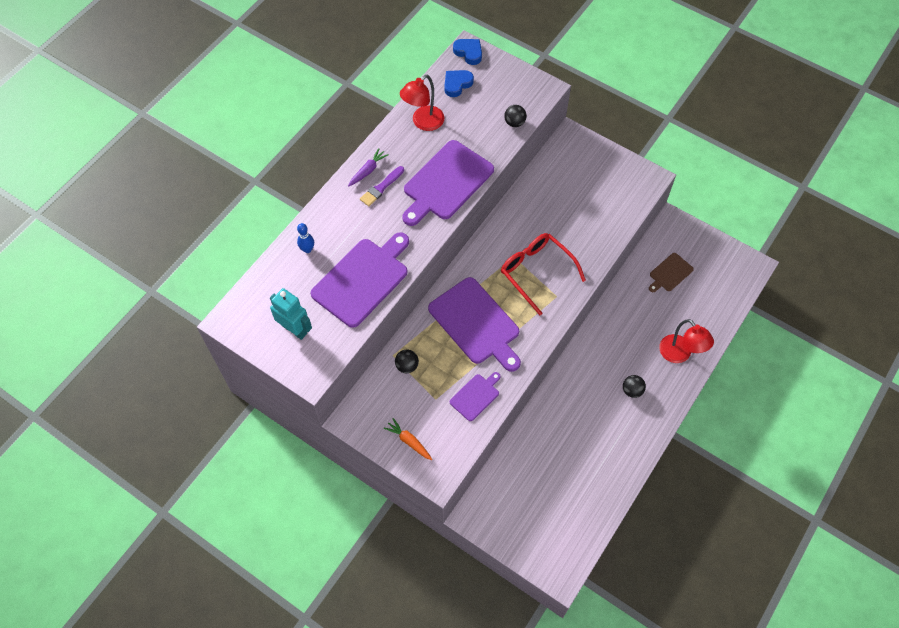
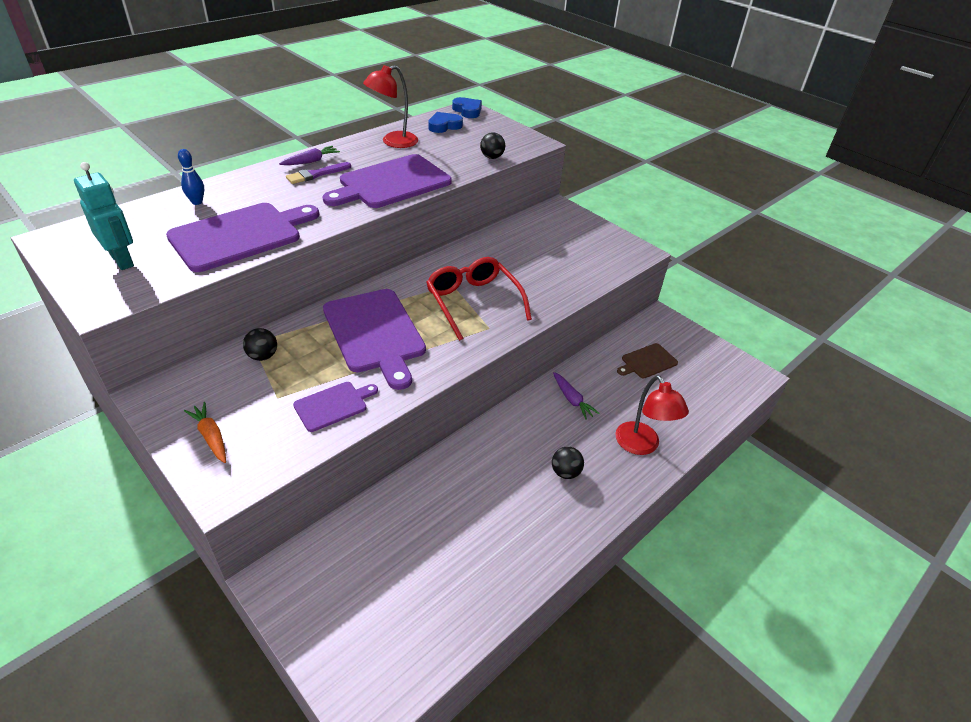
camera: 10 degrees right, 20 degrees down
none -> purple carrot [553,372,600,420]

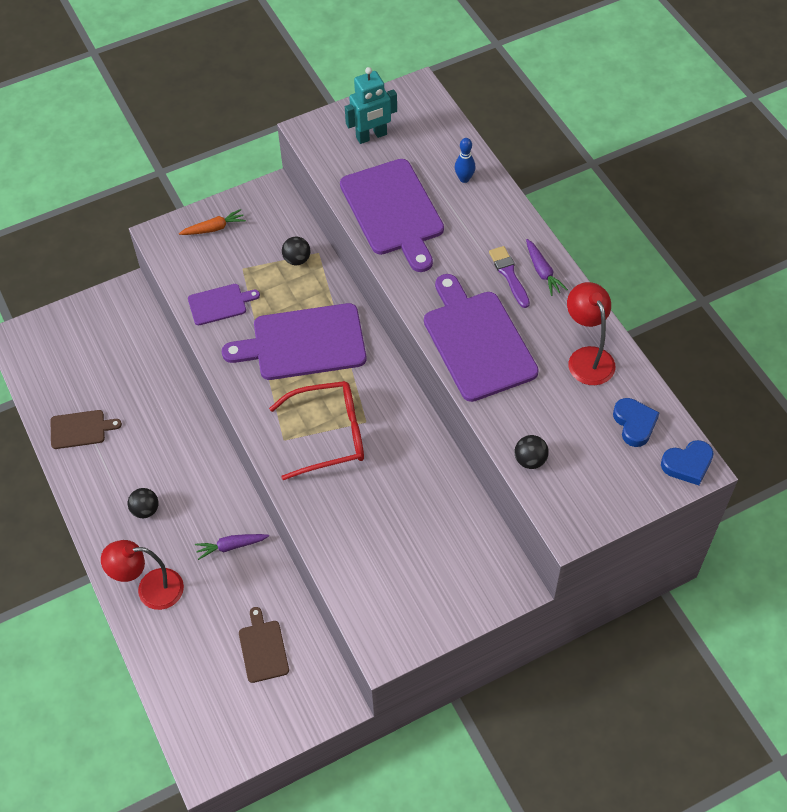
camera: 110 degrees right, 15 degrees up
purple cutting board [293,382,378,432] -> purple cutting board turned 90 degrees counterclockwise [188,284,260,325]
none -> brown cutting board [51,410,122,449]

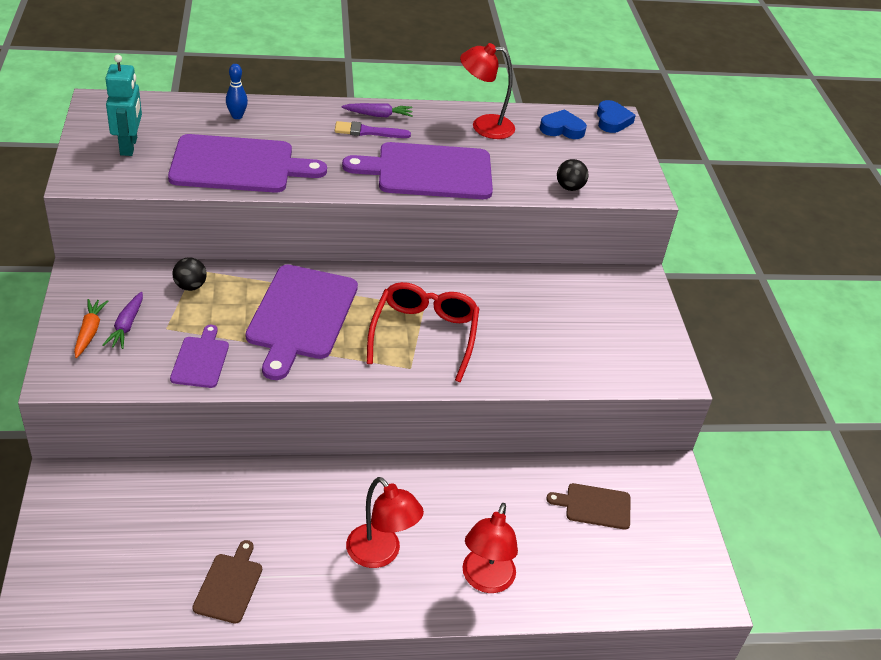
camera: 75 degrees left, 15 degrees down
black ball [128,488,159,518] -> red lamp [346,477,424,568]
purple carrot [195,534,269,560] -> purple carrot moved to [103,292,143,349]

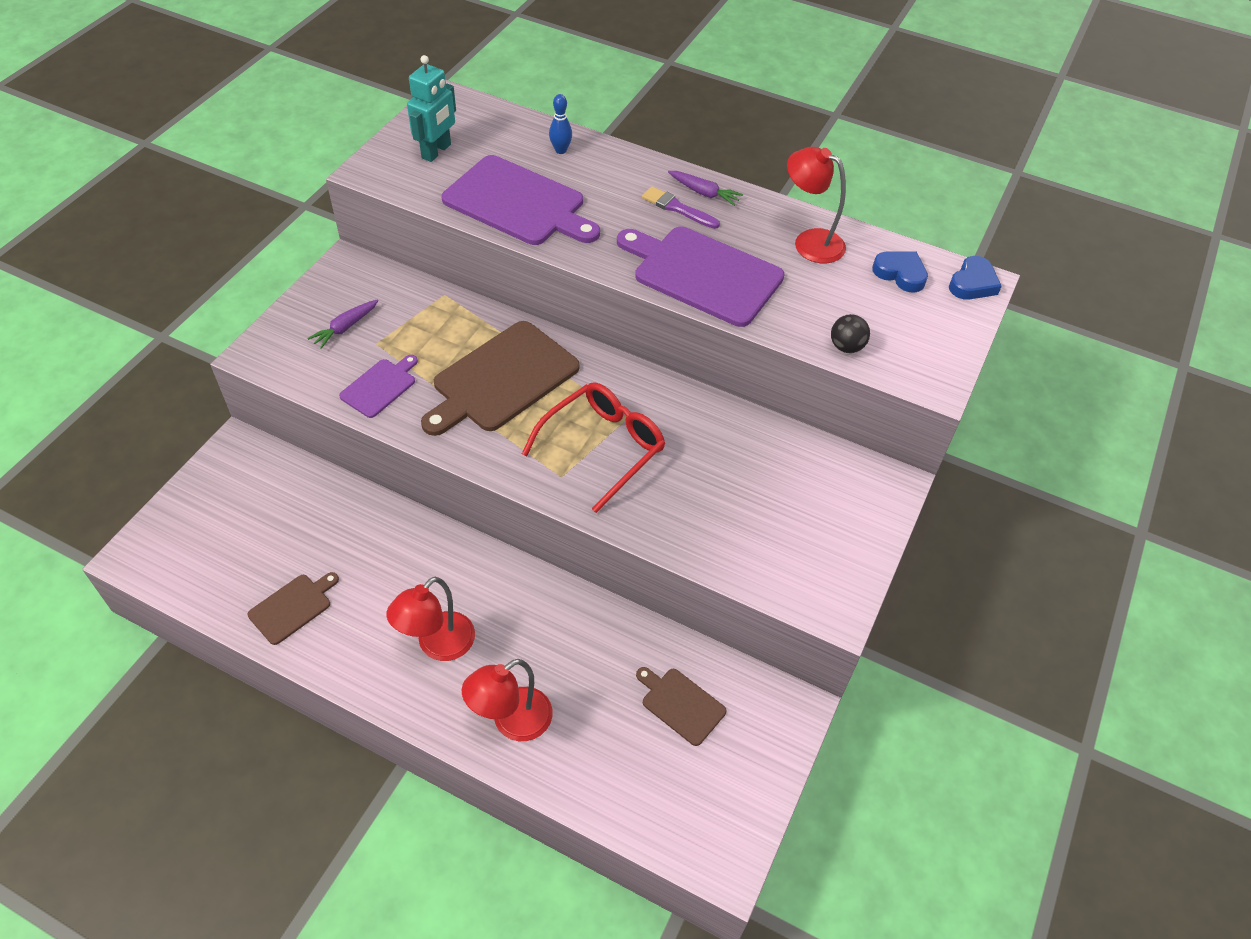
camera: 35 degrees right, 10 degrees up
orange carrot [74,299,108,358] -> none
black ball [173,257,207,291] -> none
purple cutting board [246,265,358,380] -> brown cutting board [421,321,580,436]
red lamp [346,477,424,568] -> red lamp turned 45 degrees clockwise [386,577,475,661]

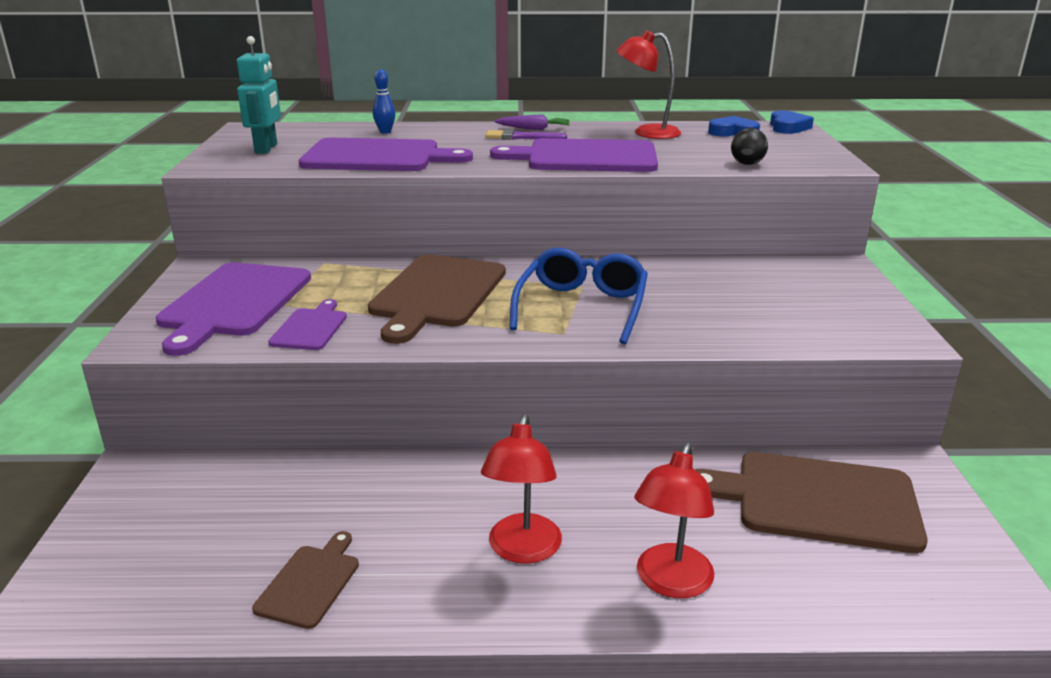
camera: 25 degrees left, 25 degrees down
purple carrot [308,299,379,349] -> purple cutting board [156,263,311,356]
red glasses [522,382,665,513] -> blue glasses [509,248,648,344]
brown cutting board [636,667,726,746] -> brown cutting board [695,452,928,553], size x1.96

